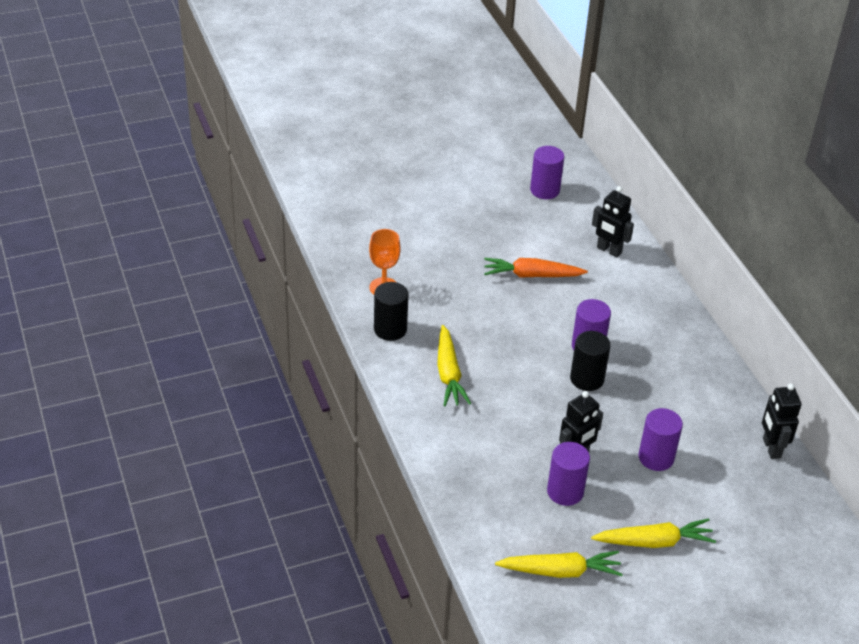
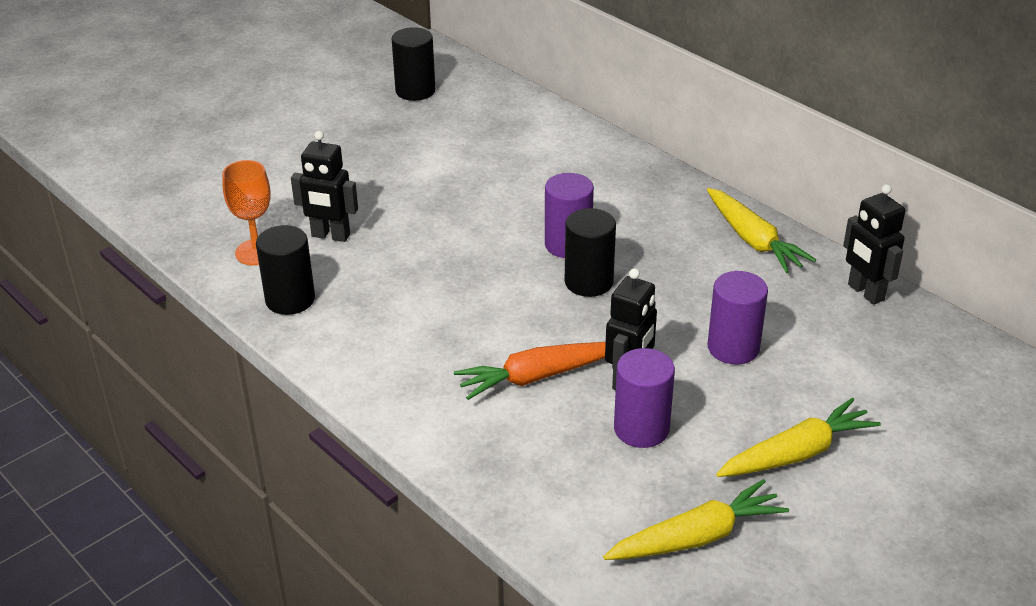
camera: 20 degrees left, 5 degrees down
yellow carrot [437,325,471,406] -> yellow carrot moved to [707,188,816,273]
orange carrot [484,258,588,278] -> orange carrot moved to [454,342,606,400]
purple cylinder [530,146,564,199] -> black cylinder [391,27,435,101]
black robot [592,186,634,258] -> black robot moved to [291,131,358,242]

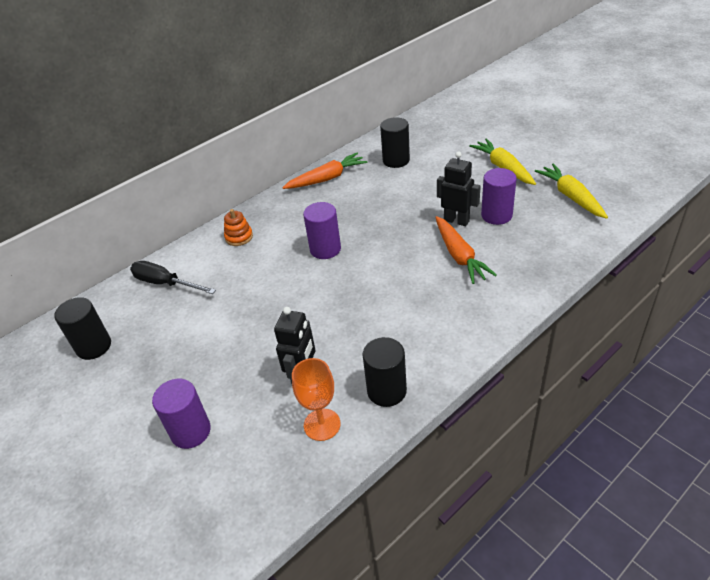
camera: 85 degrees left, 5 degrees up
black cylinder [565,208,616,297] -> black cylinder moved to [380,117,410,168]
yellow carrot [707,188,816,273] -> orange carrot [282,153,367,189]
purple cylinder [708,271,768,364] -> purple cylinder moved to [152,379,211,449]
black robot [843,184,905,305] -> none
none -> black screwdriver [130,261,216,294]
none -> orange stacking toy [224,209,253,246]

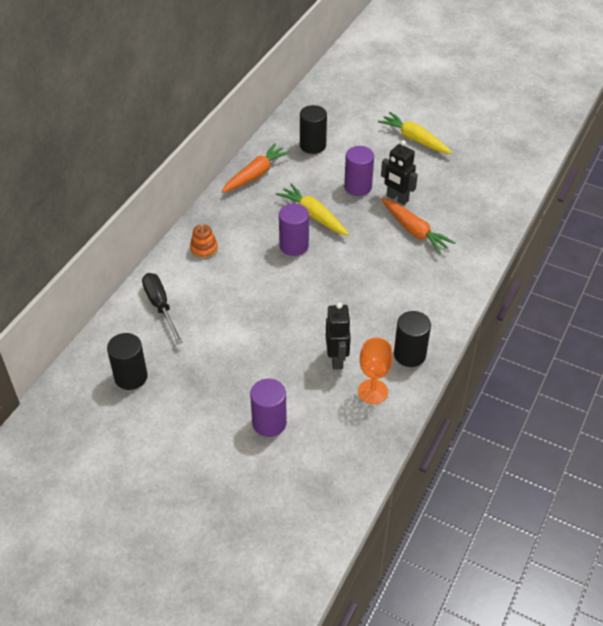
camera: 25 degrees left, 5 degrees up
black screwdriver [130,261,216,294] -> black screwdriver turned 60 degrees clockwise [142,273,183,344]
black robot [437,151,481,226] -> black robot turned 150 degrees counterclockwise [381,140,418,205]
purple cylinder [481,168,517,225] -> purple cylinder moved to [344,146,374,196]
yellow carrot [535,164,608,219] -> yellow carrot moved to [276,183,349,236]

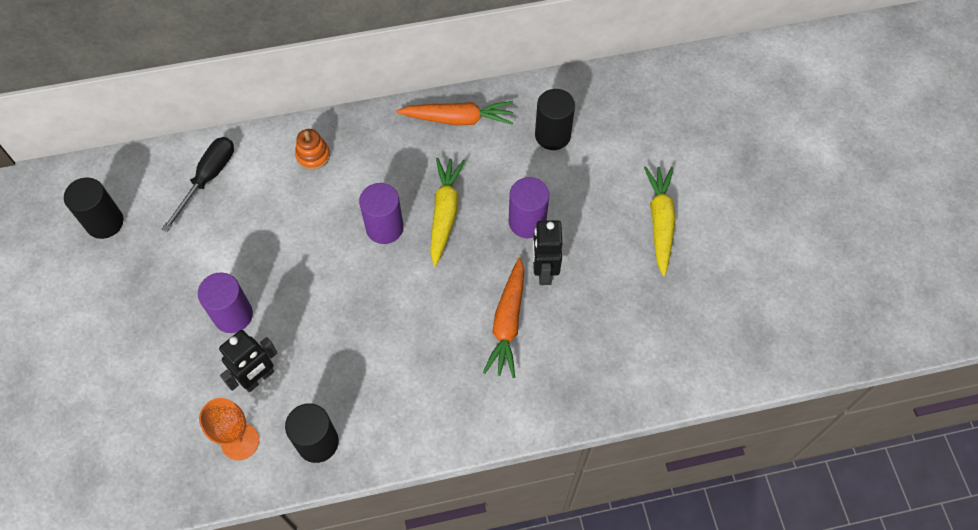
camera: 50 degrees right, 15 degrees up
purple cylinder [250,379,287,437] -> purple cylinder moved to [198,273,253,333]

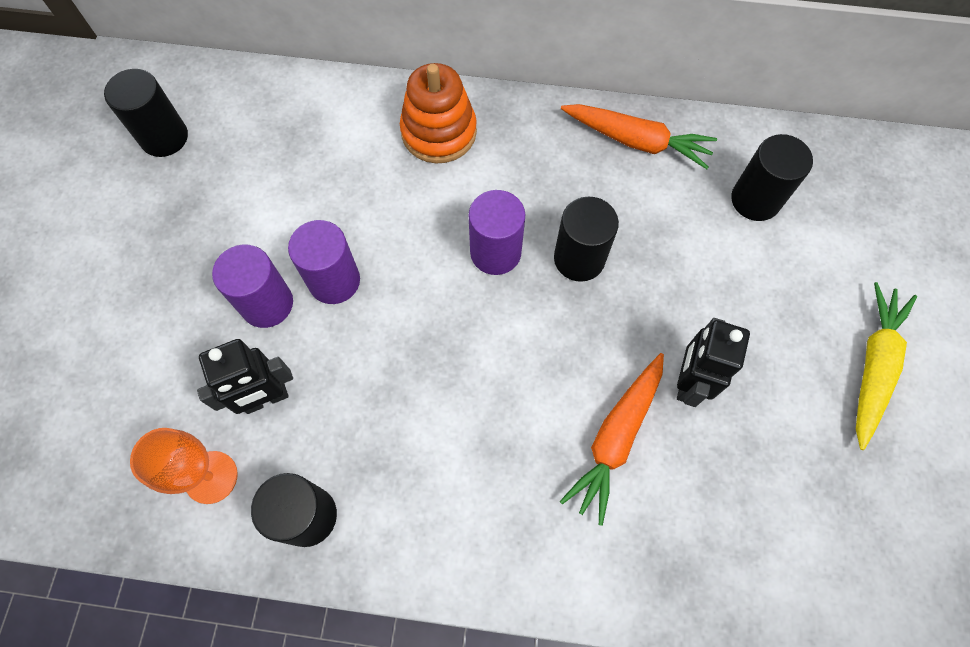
camera: 20 degrees right, 5 degrees up
black screwdriver [162,137,234,232] -> none
orange stacking toy [295,129,330,170] -> orange stacking toy [400,63,477,163], size x1.70
yellow carrot [430,157,465,267] -> black cylinder [554,197,619,282]
purple cylinder [509,177,549,238] -> purple cylinder moved to [288,220,360,304]

